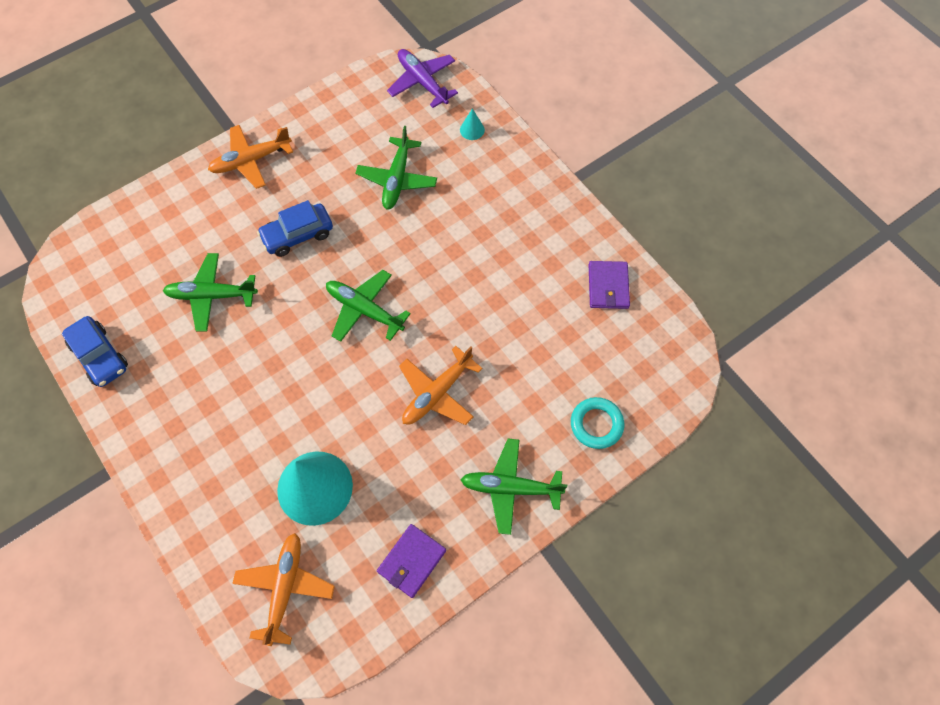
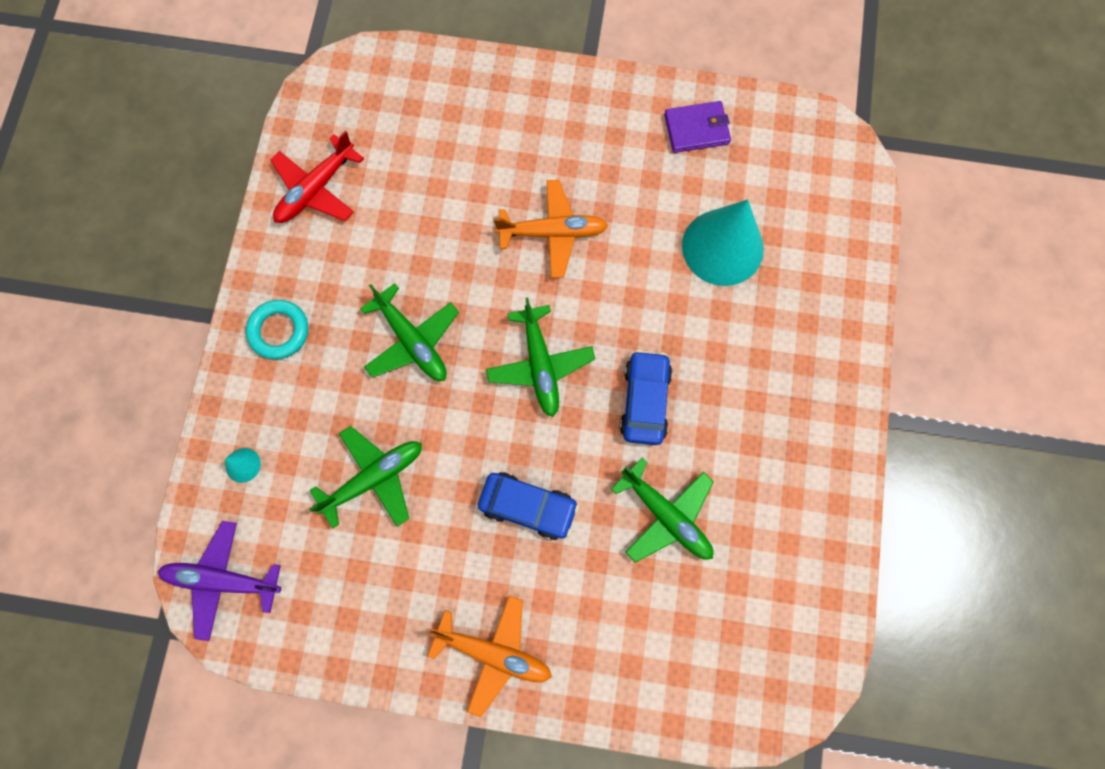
camera: 135 degrees left, 10 degrees up
blue car [62,316,128,387] -> blue car moved to [620,350,672,445]
orange plane [232,533,335,646] -> none
purple plane [387,49,458,108] -> purple plane turned 90 degrees clockwise [158,521,281,641]
green plane [461,439,567,535] -> green plane moved to [360,283,459,381]
turquoise ring [571,397,624,449] -> turquoise ring moved to [246,300,308,359]
purple wallet [589,261,630,309] -> red plane [270,131,364,223]

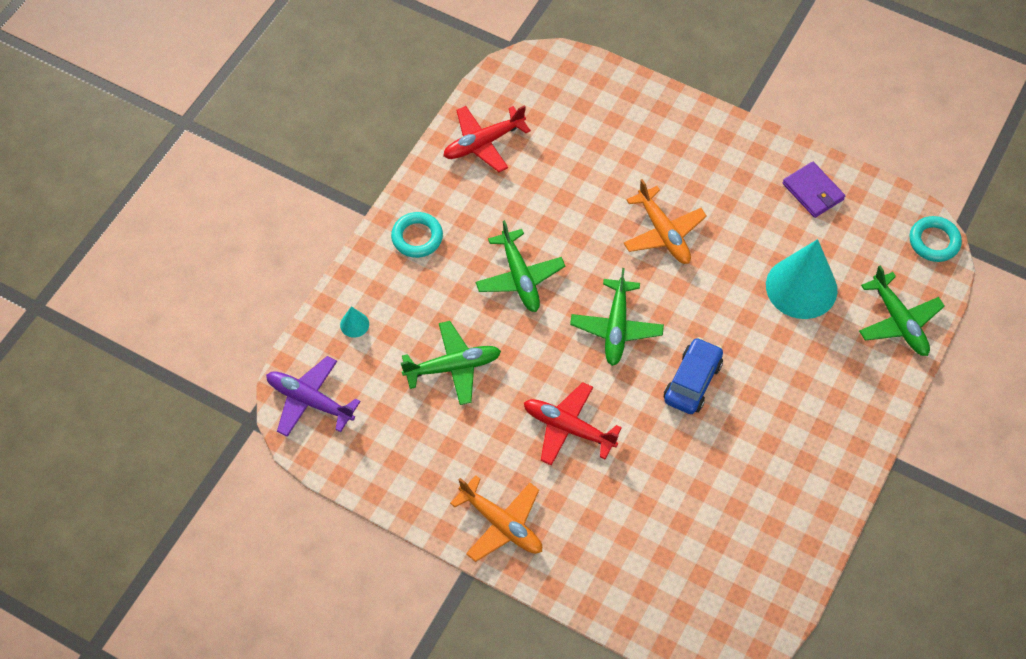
camera: 20 degrees right, 15 degrees down
blue car [478,472,579,540] -> red plane [524,382,622,466]
orange plane [493,180,608,278] -> orange plane turned 45 degrees clockwise [624,179,707,264]
green plane [611,457,714,563] -> green plane moved to [859,266,945,356]
purple wallet [664,101,731,153] -> purple wallet turned 45 degrees clockwise [783,162,845,218]
none -> turquoise ring [909,216,962,262]

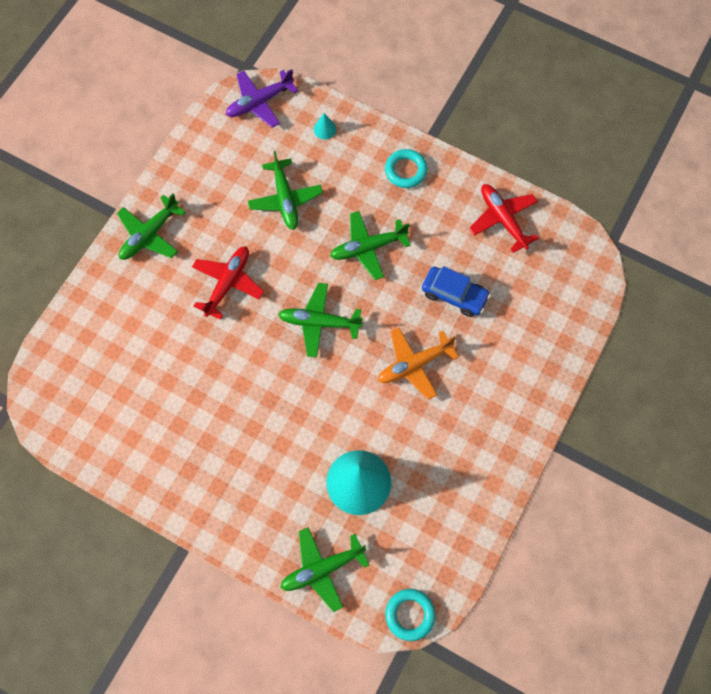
camera: 90 degrees right, 10 degrees up
purple plane [266,356,360,437] -> purple plane turned 150 degrees counterclockwise [226,69,298,128]
orange plane [450,475,542,562] -> green plane [117,194,186,260]
blue car [664,337,723,414] -> blue car moved to [422,266,491,317]
purple wallet [783,162,845,218] -> none

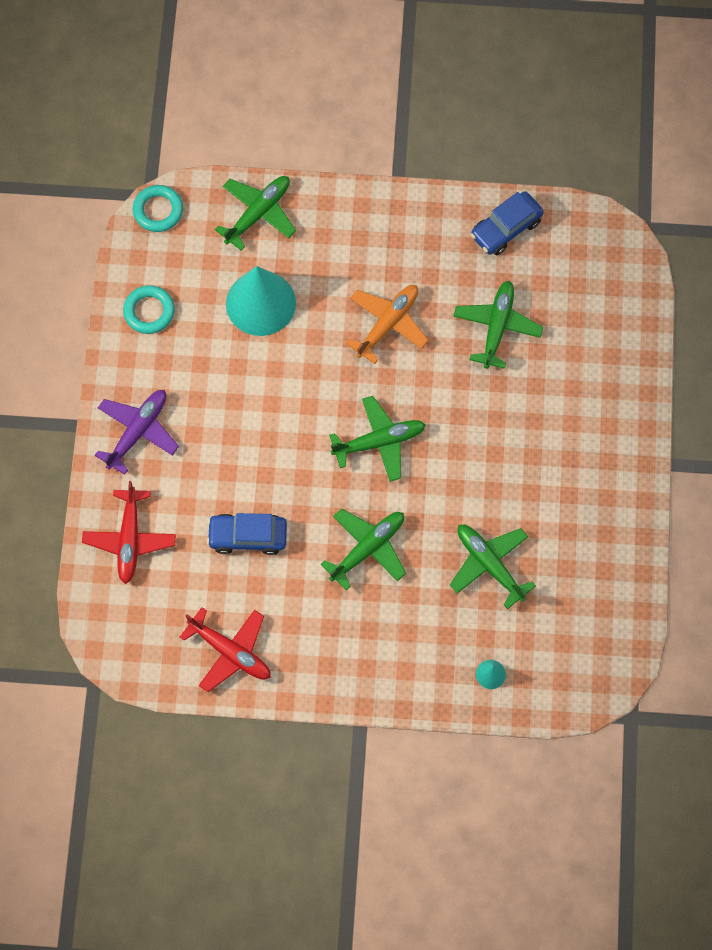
camera: 155 degrees right, 0 degrees up
green plane [117,194,186,260] -> green plane moved to [453,281,543,369]
red plane [192,247,264,320] -> red plane moved to [82,481,176,584]
purple plane [226,69,298,128] -> purple plane moved to [95,390,179,475]
orange plane [378,328,459,400] -> orange plane moved to [346,285,429,364]
turquoise ring [385,149,427,188] -> turquoise ring moved to [123,285,175,334]
none -> blue car [471,191,544,255]

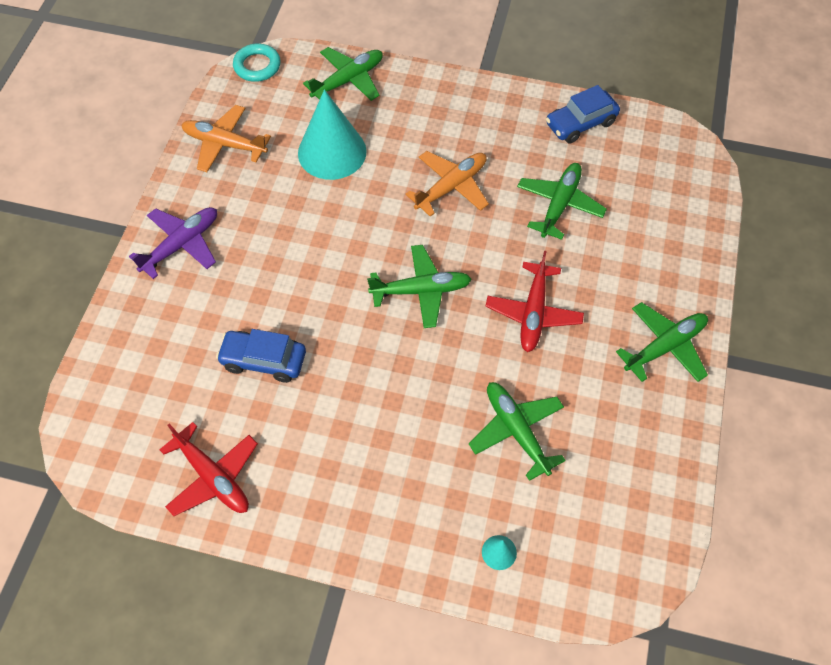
camera: 10 degrees right, 10 degrees down
red plane [82,481,176,584] -> red plane moved to [485,251,584,352]
turquoise ring [123,285,175,334] -> orange plane [181,105,271,172]
green plane [321,509,406,591] -> green plane moved to [616,302,708,382]

